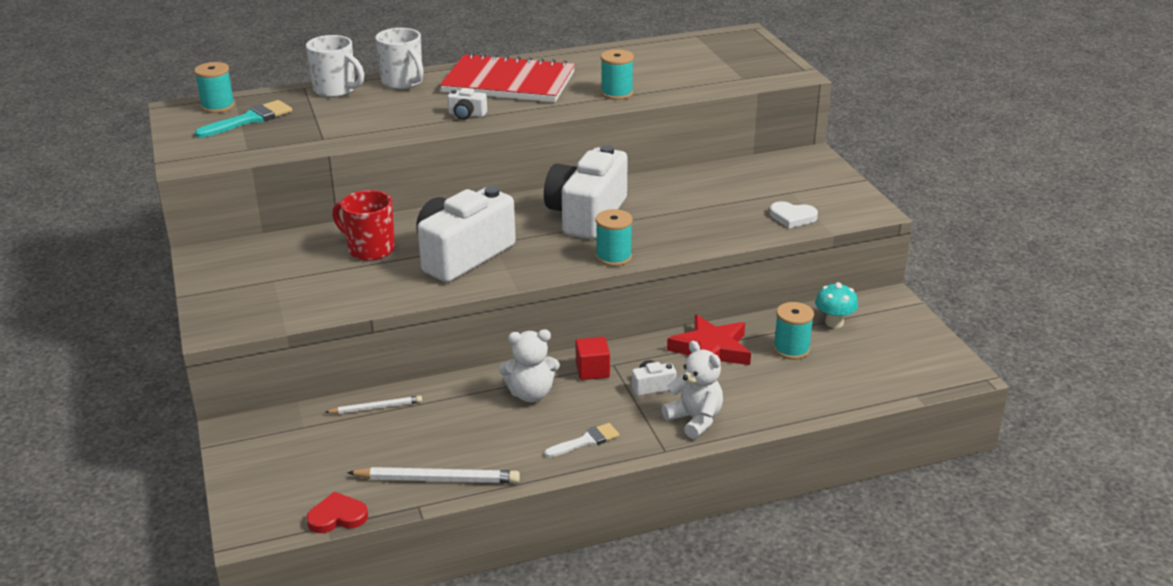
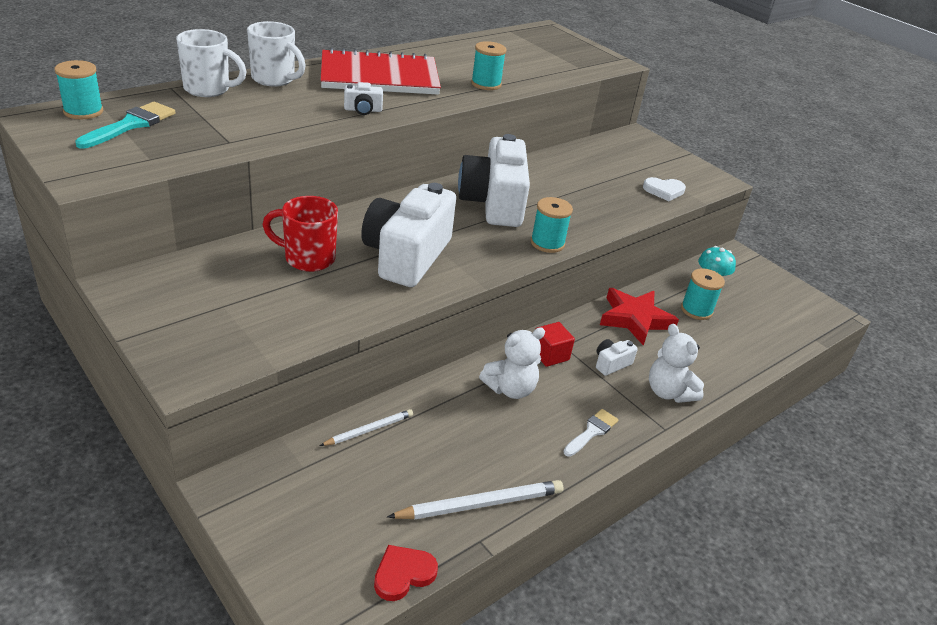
camera: 25 degrees left, 5 degrees up
white teddy bear [662,341,723,439] -> white teddy bear turned 150 degrees counterclockwise [649,324,704,403]

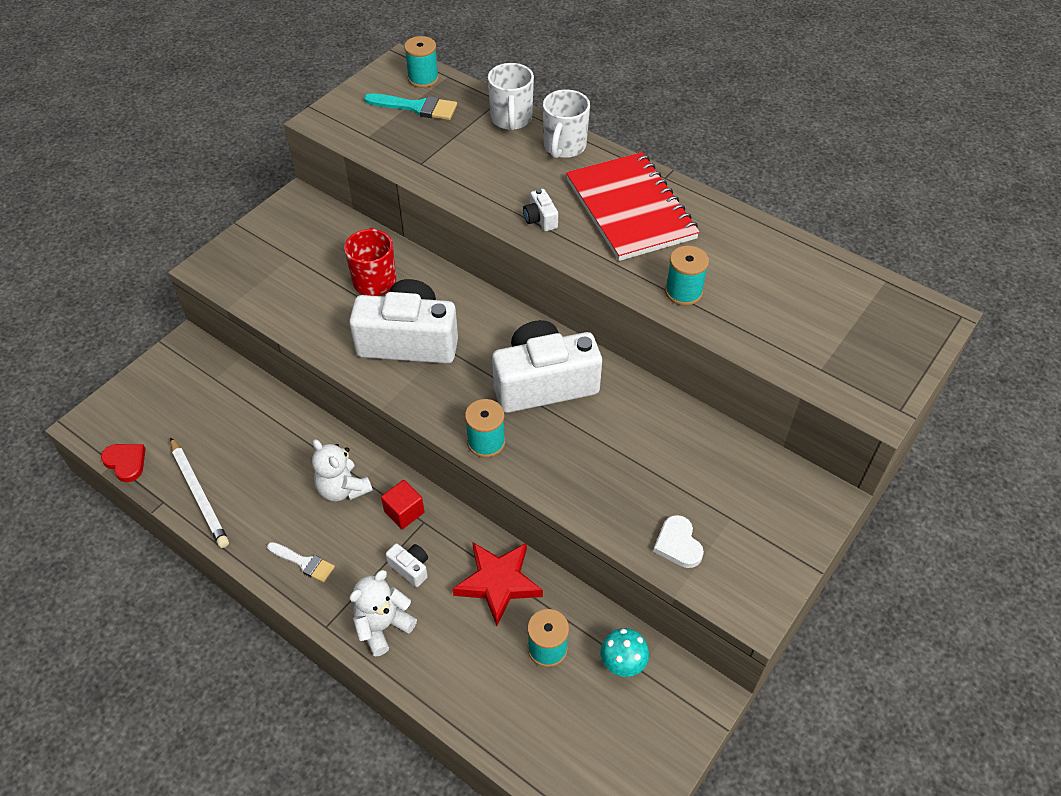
camera: 80 degrees right, 15 degrees up
white pencil [320,409,413,446] -> none

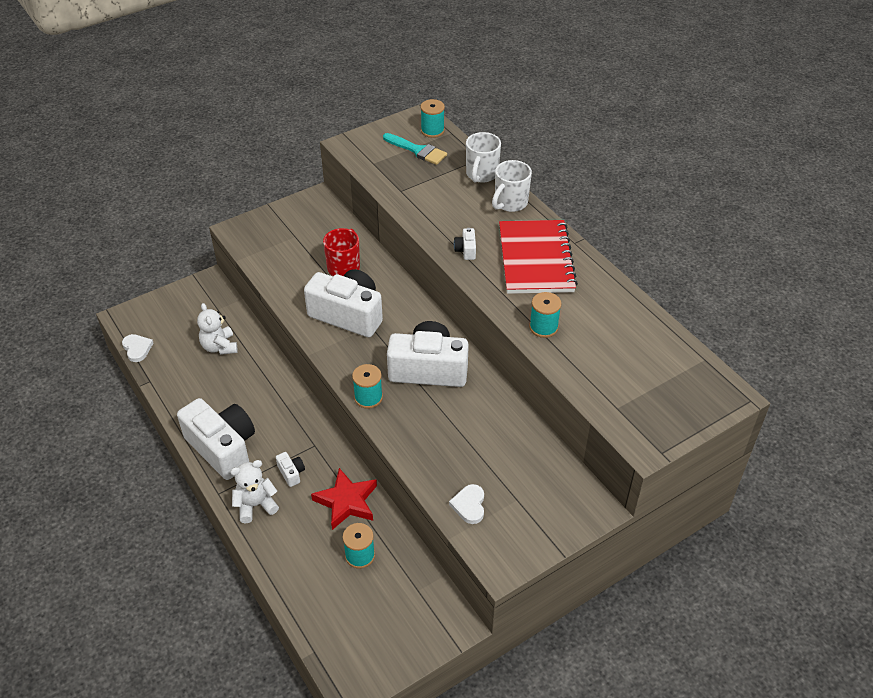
camera: 20 degrees right, 5 degrees down
red heart [101,444,146,482] -> white heart [122,334,153,362]
white pencil [170,437,229,548] -> none
white brush [267,542,335,583] -> white camera [177,398,255,480]
white teddy bear [312,439,373,502] -> white teddy bear moved to [197,303,238,355]
red cube [381,480,424,529] -> none
turquoise mushroom [600,628,649,677] -> none

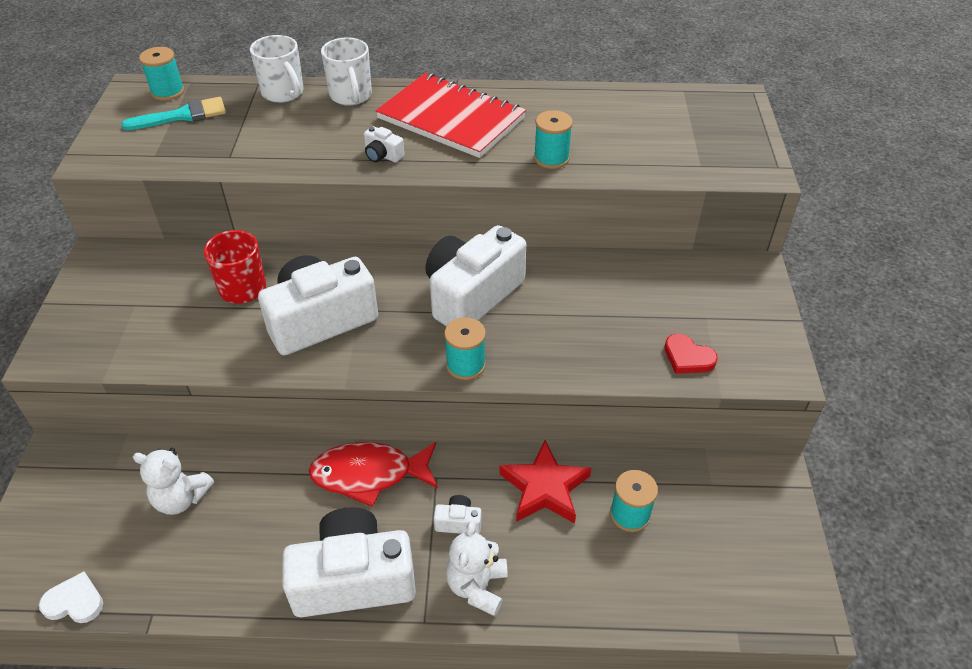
camera: 55 degrees left, 0 degrees up
white heart [449,484,484,524] -> red heart [664,334,718,374]
none -> red fish [309,442,438,507]

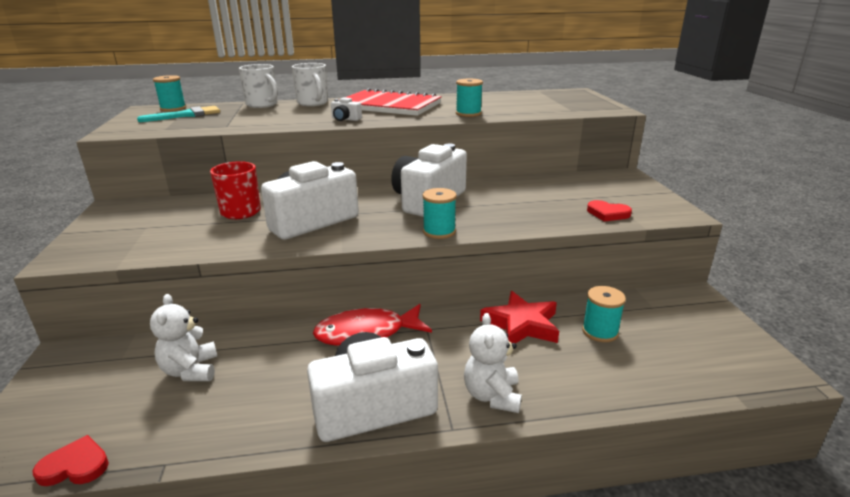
camera: 10 degrees left, 20 degrees down
white heart [39,571,103,623] -> red heart [33,435,109,486]
white teddy bear [133,448,214,515] -> white teddy bear turned 75 degrees clockwise [150,294,217,381]
white camera [434,495,482,534] -> none

